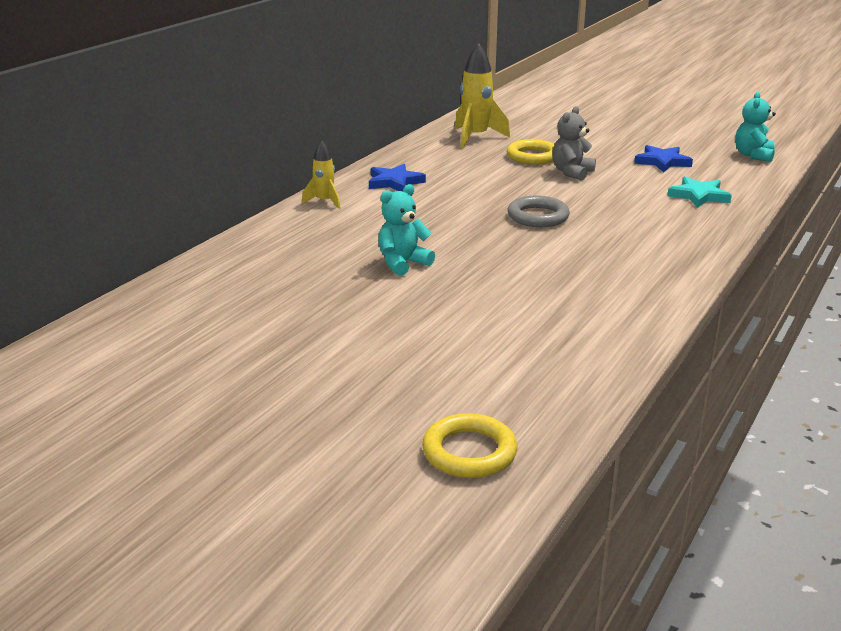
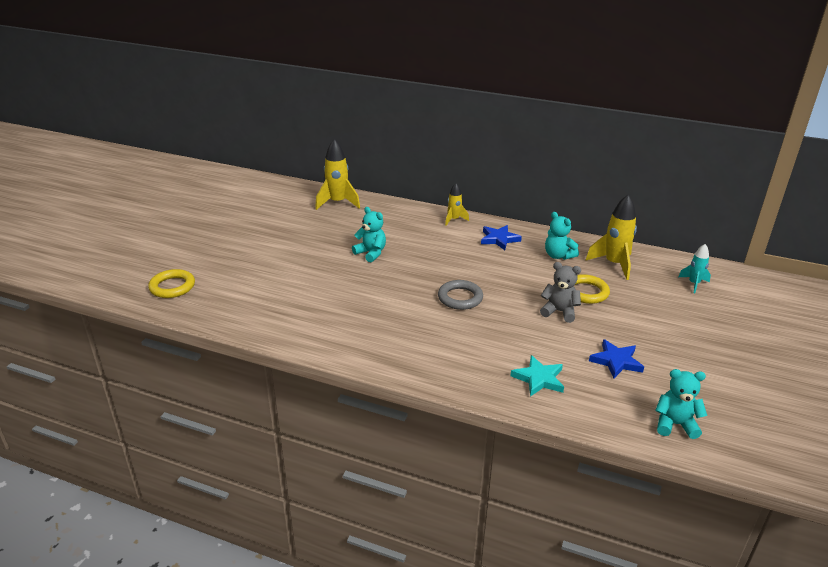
camera: 80 degrees right, 5 degrees up
none -> yellow rocket [315,139,360,210]
none -> turquoise teddy bear [545,212,579,260]
none -> turquoise rocket [678,244,711,293]

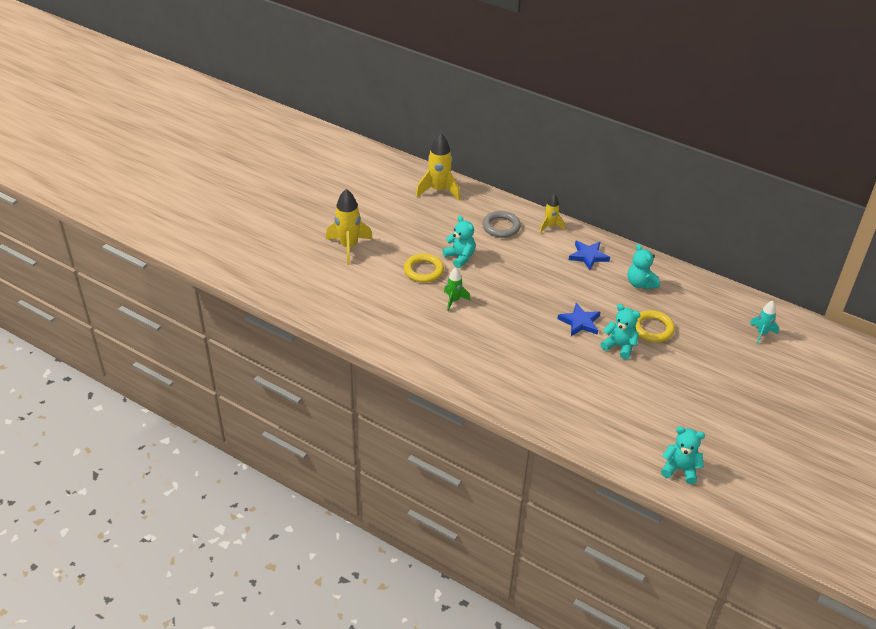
camera: 10 degrees right, 10 degrees up
yellow ring [148,269,195,298] -> yellow ring moved to [404,253,444,283]
grey ring [438,280,483,310] -> grey ring moved to [483,211,521,238]
turquoise star [510,355,564,397] -> none
grey teddy bear [540,262,581,323] -> turquoise teddy bear [601,304,641,359]
yellow rocket [585,194,637,280] -> yellow rocket moved to [326,189,373,265]
blue star [589,339,644,378] -> blue star moved to [557,303,600,336]
none -> green rocket [444,268,470,311]

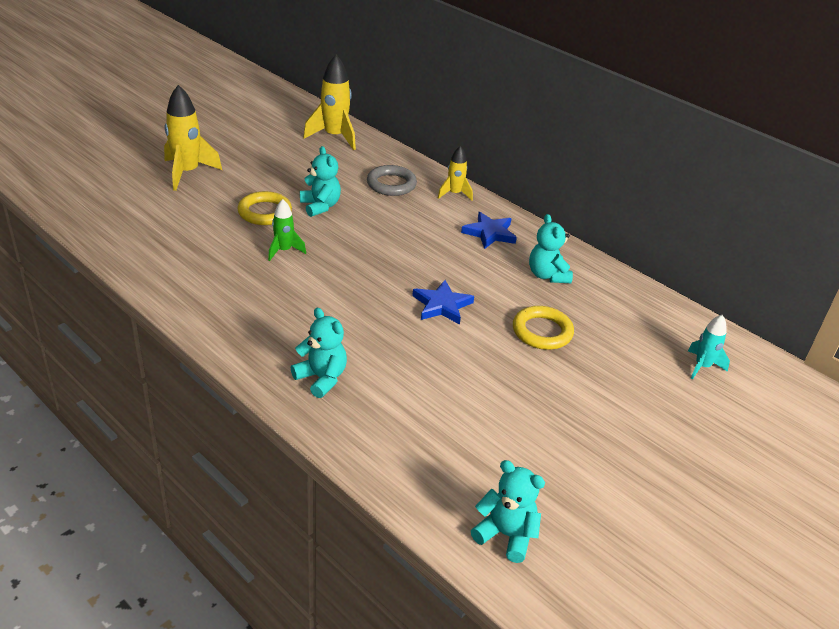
camera: 10 degrees right, 5 degrees down
turquoise teddy bear [601,304,641,359] -> turquoise teddy bear moved to [291,308,347,398]

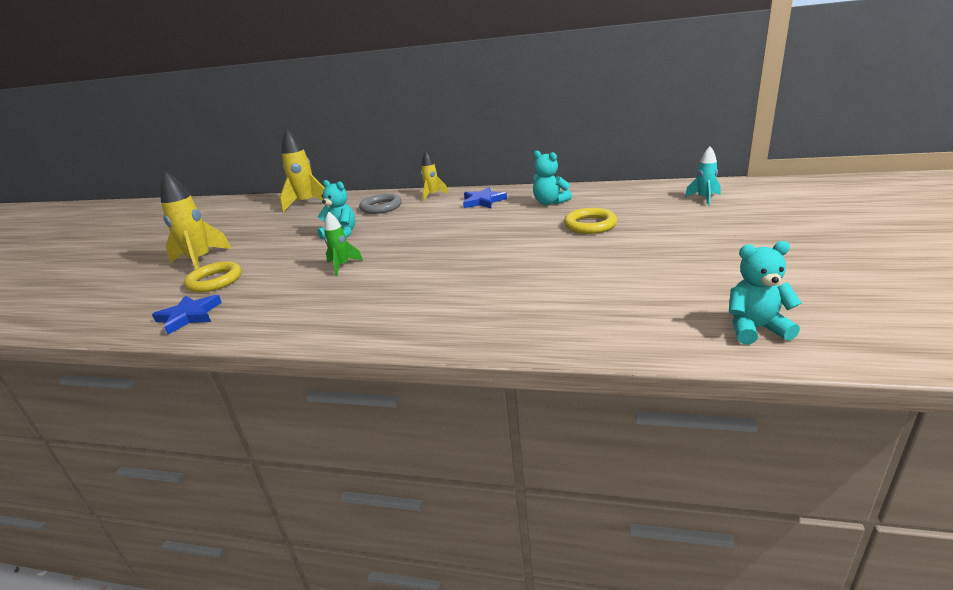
camera: 25 degrees left, 10 degrees down
yellow ring [237,191,292,225] -> yellow ring moved to [184,261,242,292]
turquoise teddy bear [291,308,347,398] -> none
blue star [412,280,474,324] -> blue star moved to [152,295,222,335]

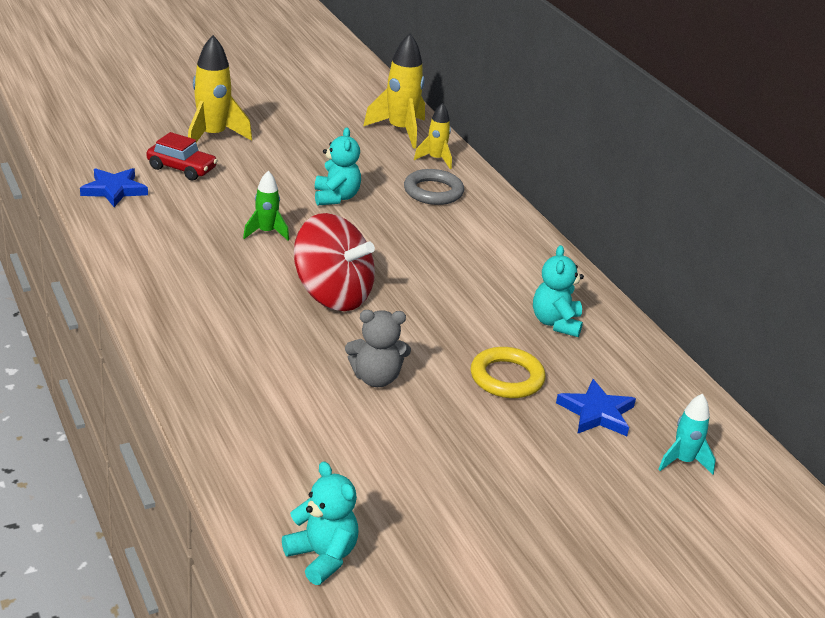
camera: 45 degrees right, 5 degrees up
yellow ring [184,261,242,292] -> red car [146,132,218,180]
yellow rocket [421,152,449,201] -> yellow rocket moved to [414,103,452,169]
blue star [463,187,507,208] -> blue star moved to [556,379,636,436]
none -> red spinning top [294,213,375,311]
none -> grey teddy bear [345,310,411,387]

